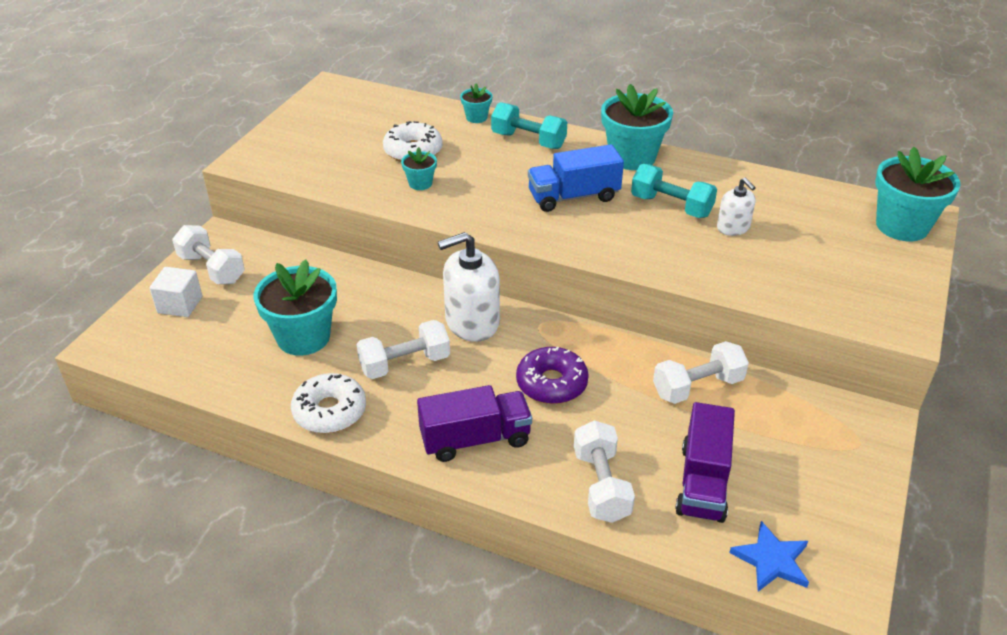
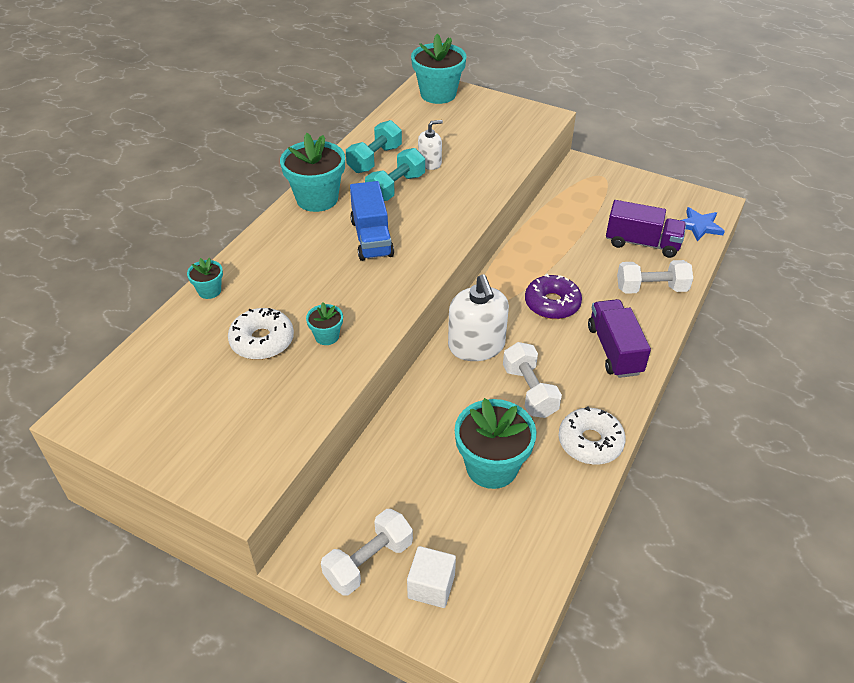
camera: 85 degrees left, 5 degrees up
turquoise dumbbell [491,102,567,149] -> turquoise dumbbell moved to [346,120,402,173]
white dumbbell [653,341,749,404] -> none

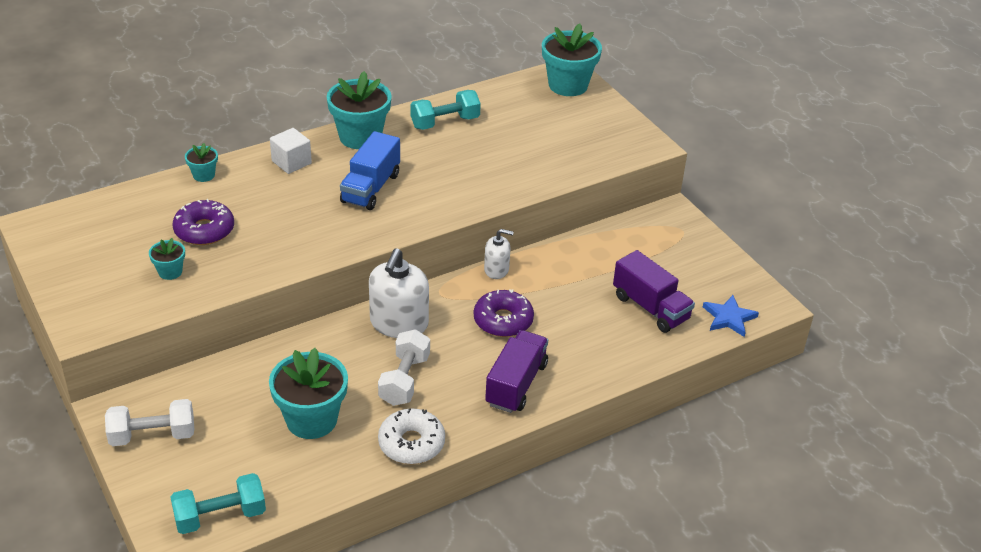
camera: 30 degrees right, 5 degrees down
white donut [228,308,294,360] -> purple donut [173,199,234,245]
turquoise flower pot [306,302,343,345] -> turquoise flower pot moved to [149,238,185,280]
turquoise dumbbell [365,148,425,201] -> turquoise dumbbell moved to [170,473,266,534]
white cube [407,546,456,608] -> white cube moved to [270,128,312,174]
white soap dispenser [418,120,443,170] -> white soap dispenser moved to [484,229,514,279]
white dumbbell [617,260,693,294] -> none

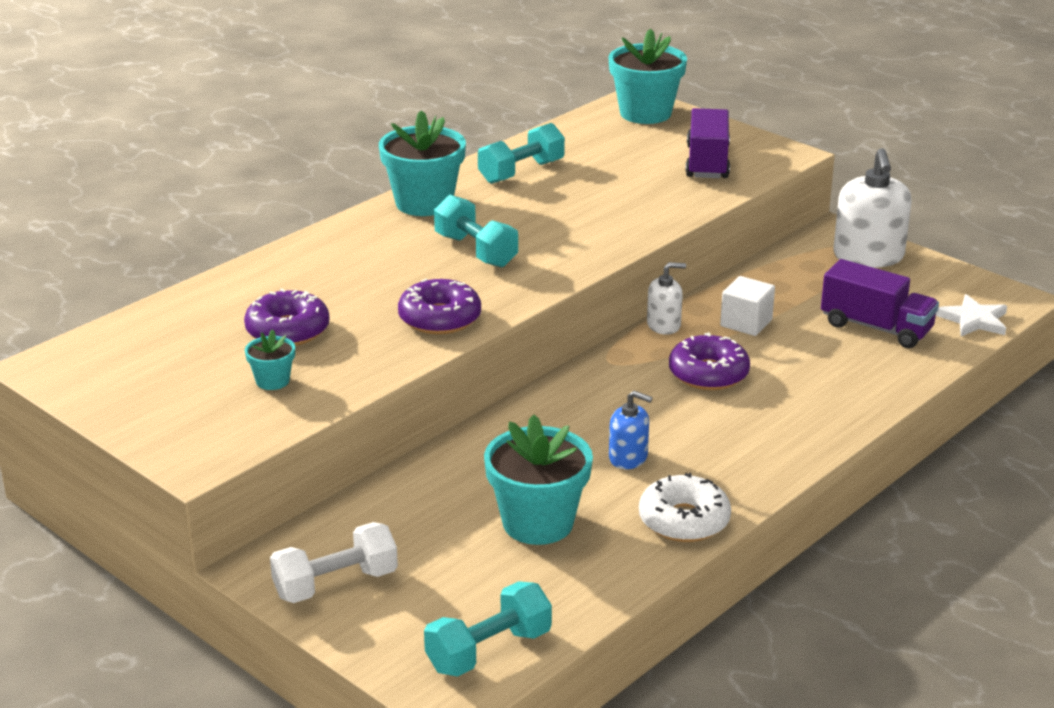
camera: 15 degrees left, 10 degrees down
turquoise flower pot [185,143,218,182] -> none
white cube [270,128,312,174] -> white cube moved to [720,276,775,336]
blue truck [340,131,400,210] -> turquoise dumbbell [434,195,518,267]
white soap dispenser [369,248,429,338] -> white soap dispenser moved to [833,148,912,268]
white dumbbell [378,329,430,406] -> blue soap dispenser [609,391,653,469]
purple truck [485,330,548,413] -> purple truck moved to [685,108,730,178]
blue star [703,295,759,337] -> white star [936,294,1007,336]
none -> purple donut [398,279,481,334]

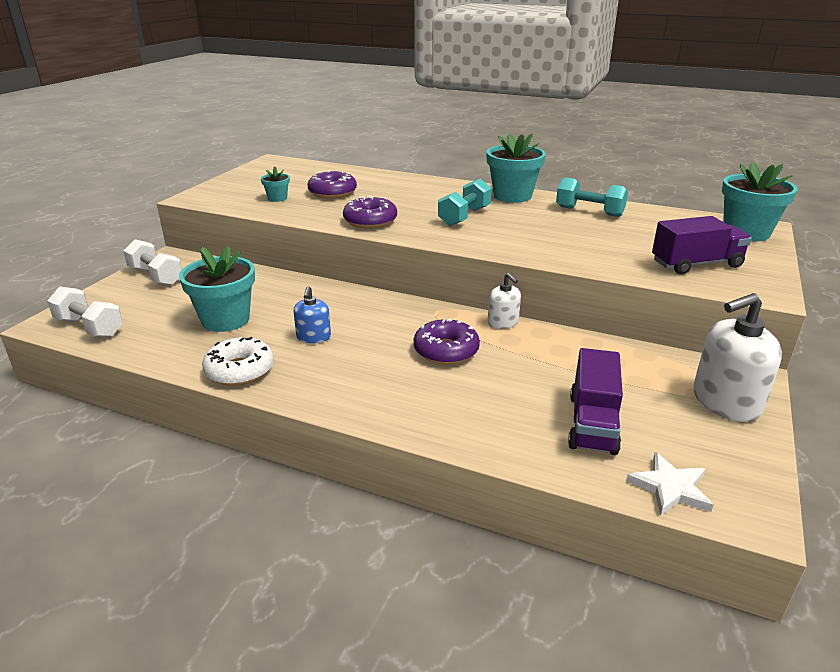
camera: 70 degrees right, 0 degrees up
turquoise dumbbell [424,581,552,677] -> white dumbbell [47,286,123,337]
white cube [720,276,775,336] -> none

